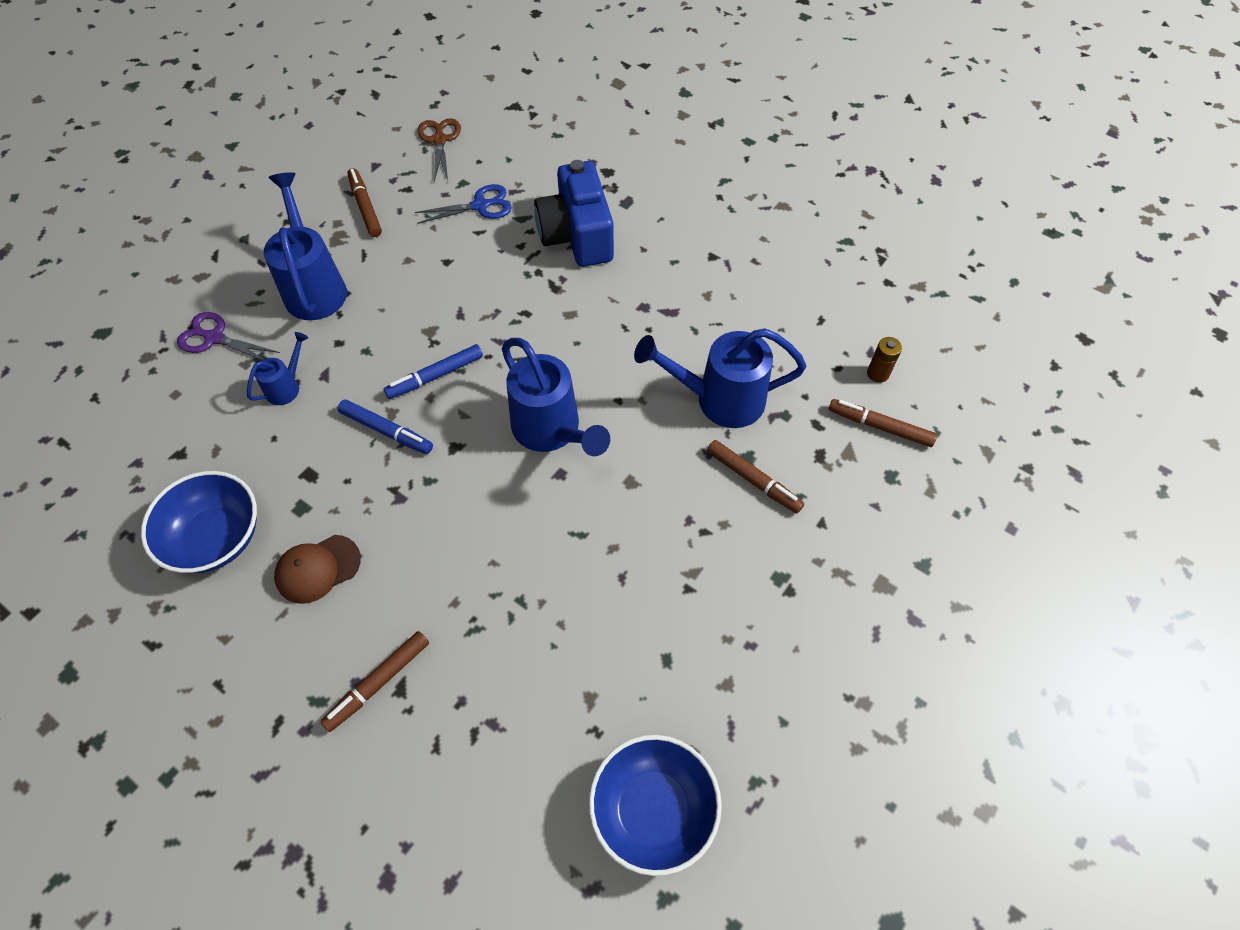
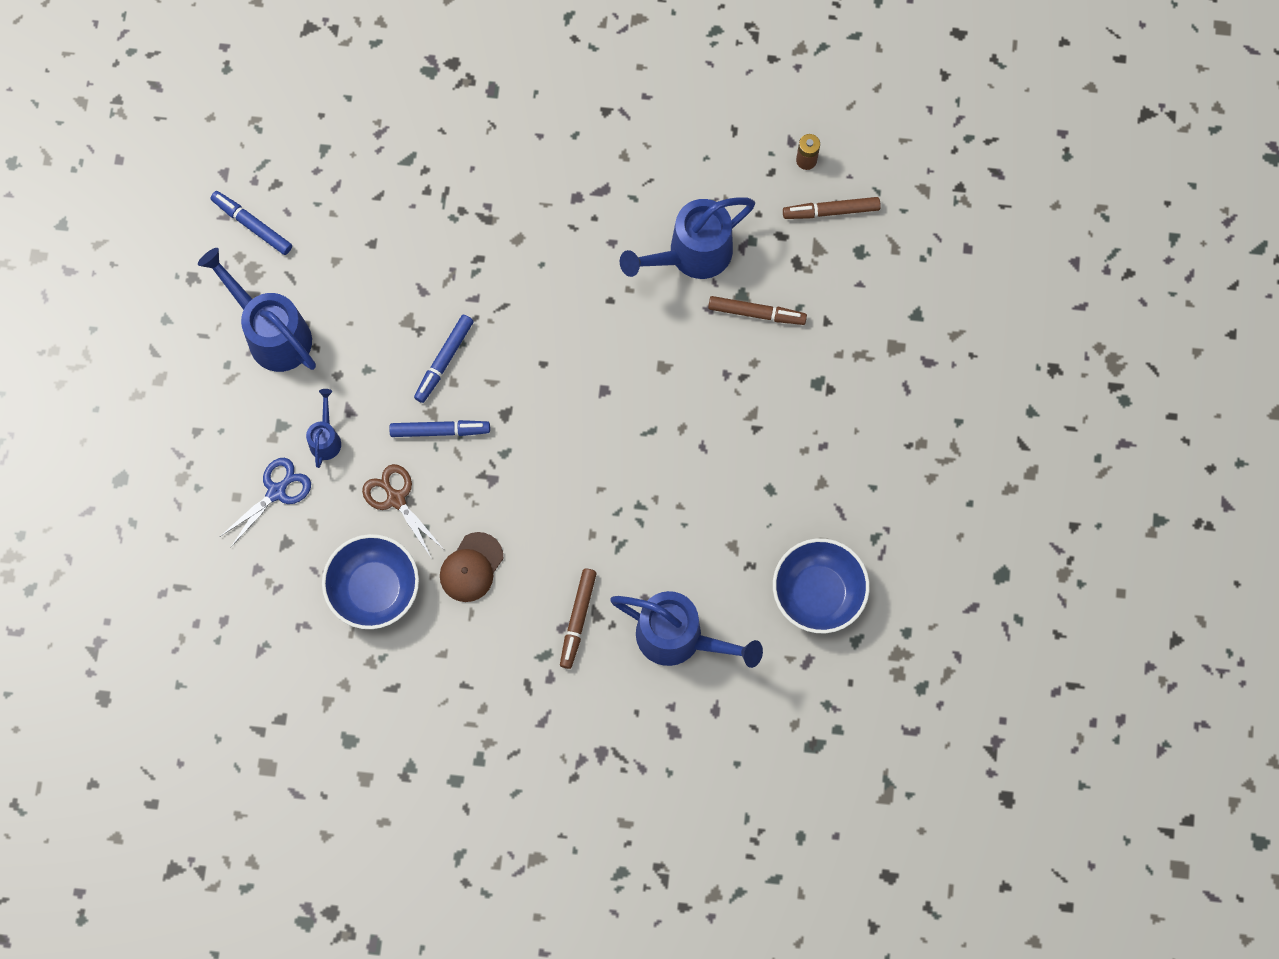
camera: 30 degrees left, 15 degrees up
purple scissors [177,312,280,360] -> none
brown marker [347,168,382,237] -> blue marker [210,191,292,255]
blue scissors [415,184,512,224] -> blue scissors moved to [220,458,311,547]
brown scissors [417,118,461,182] -> brown scissors moved to [362,464,442,557]
blue watering can [502,338,610,456] -> blue watering can moved to [610,591,763,668]
blue camera [534,160,614,267] -> none

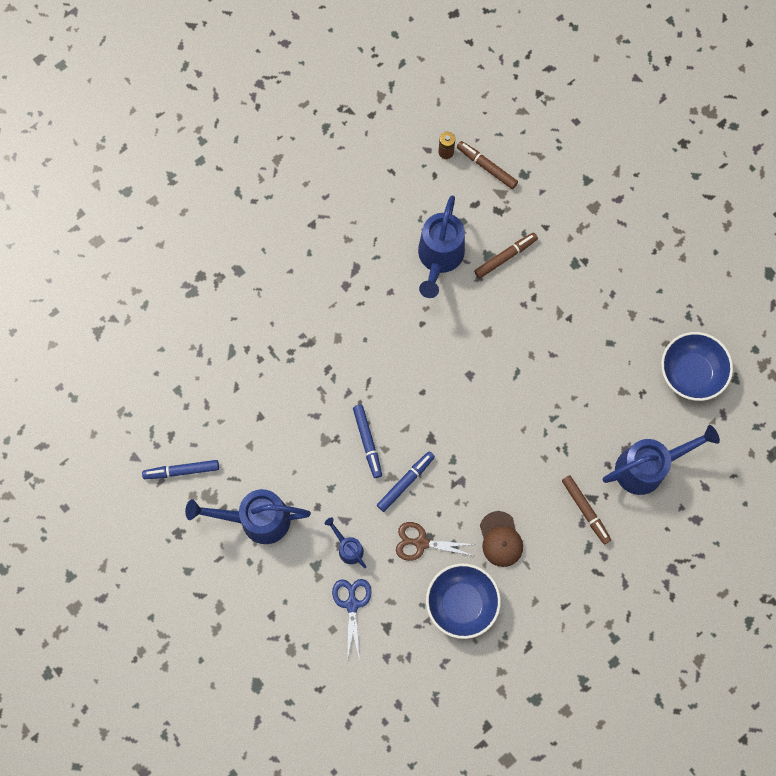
camera: 45 degrees left, 0 degrees up
brown marker [783,197,881,219] -> brown marker turned 90 degrees clockwise [457,141,518,189]

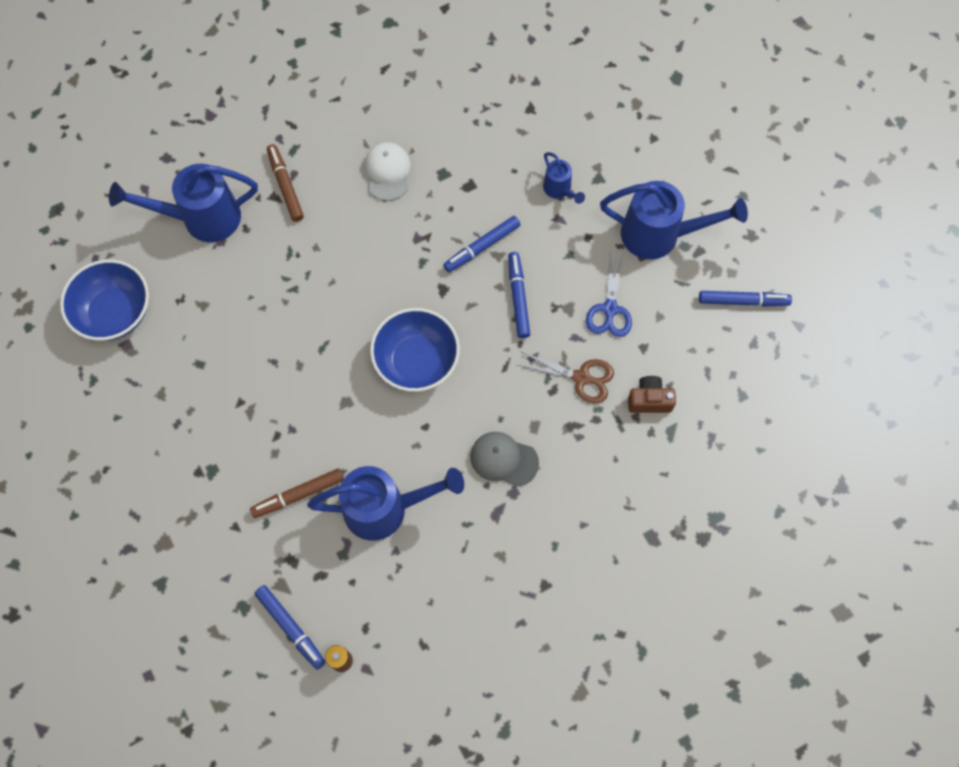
camera: 170 degrees left, 5 degrees down
blue scissors [332,579,372,661] -> blue scissors moved to [586,252,632,337]
brown scissors [396,522,477,561] -> brown scissors moved to [518,352,614,404]
blue watering can [418,196,465,298] -> blue watering can turned 60 degrees clockwise [307,466,464,541]
blue bowl [426,563,501,639] -> blue bowl moved to [370,308,460,392]
brown marker [457,141,518,189] -> blue marker [254,585,326,670]
brown cap [480,511,523,567] -> white cap [365,142,411,201]
none -> grey cap [470,432,539,486]
none -> brown camera [628,376,676,413]

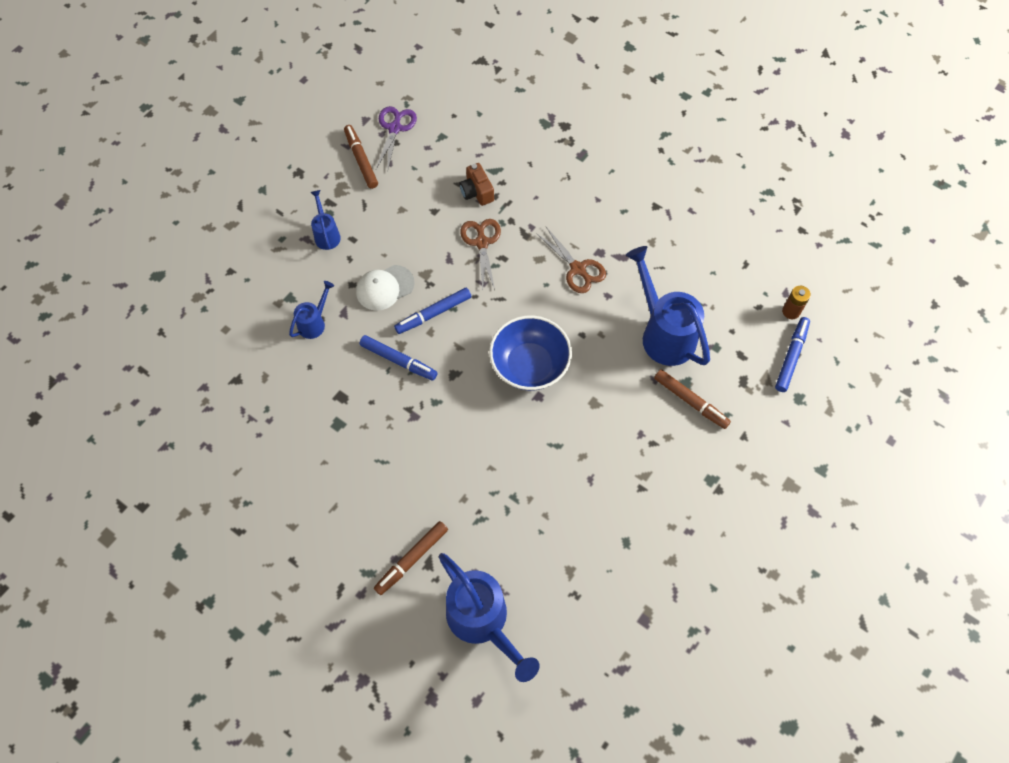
camera: 115 degrees left, 5 degrees down
blue bowl [60,260,149,341] -> none
white cap [365,142,411,201] -> white cap moved to [356,265,415,311]
grey cap [470,432,539,486] -> brown scissors [536,227,606,293]
blue scissors [586,252,632,337] -> none
blue watering can [600,181,748,259] -> blue watering can [310,190,341,250], size x0.50
blue marker [699,291,792,307] -> brown marker [344,125,378,189]
none -> purple scissors [376,106,417,172]

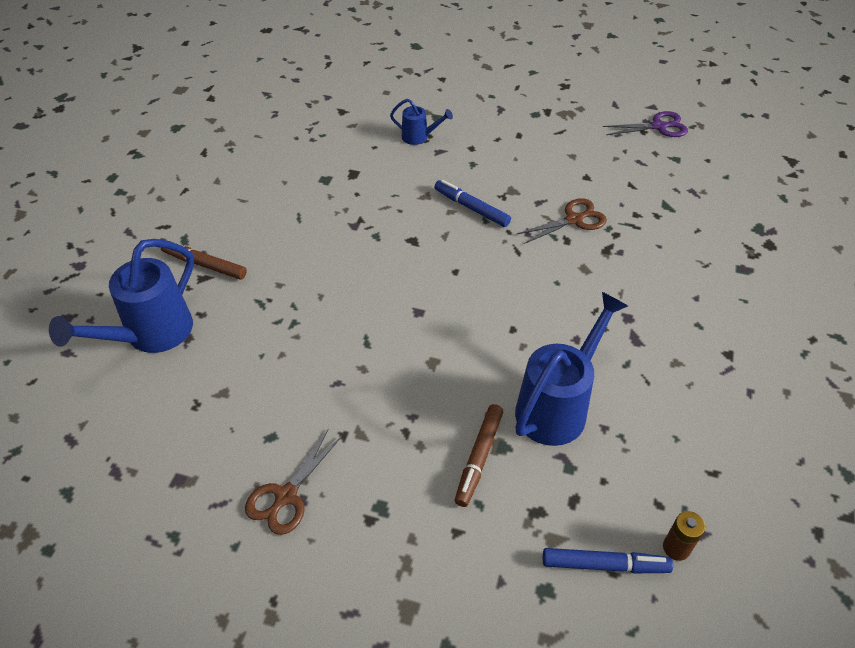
camera: 70 degrees right, 15 degrees down
blue watering can [310,190,341,250] -> none
brown marker [344,125,378,189] -> none
white cap [356,265,415,311] -> none
blue marker [359,335,438,380] -> none
brown camera [459,163,494,206] -> none
blue bowl [489,316,572,391] -> none
brown scissors [536,227,606,293] -> brown scissors moved to [245,430,342,535]

